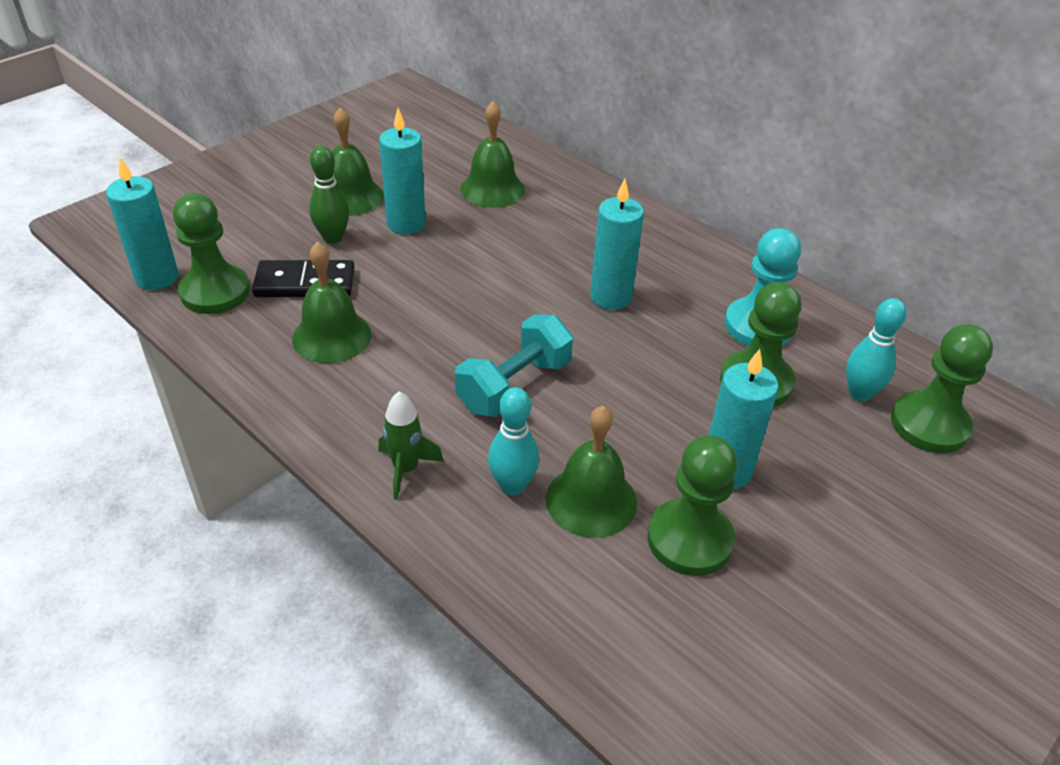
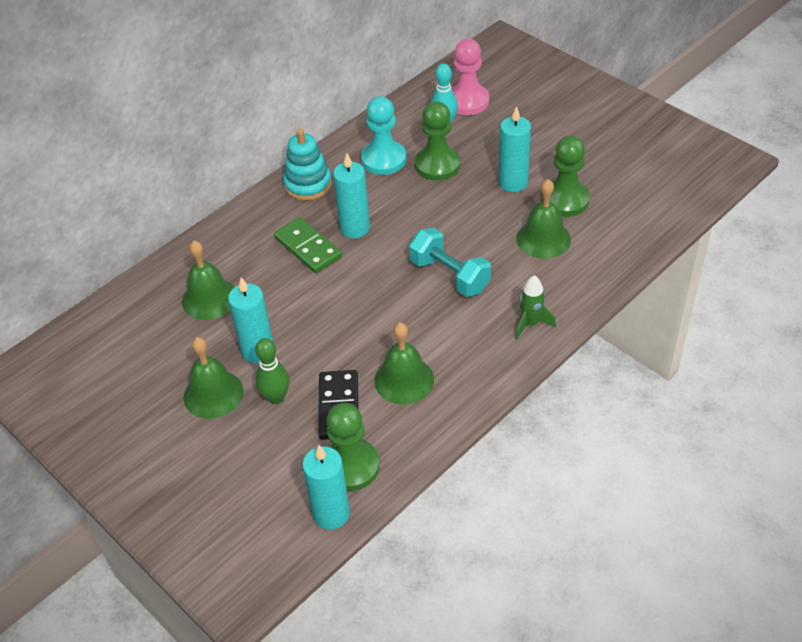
camera: 85 degrees left, 5 degrees up
turquoise bowling pin [488,387,539,495] -> none
green pawn [891,324,993,453] -> pink pawn [451,39,489,115]
none -> green domino [274,217,342,273]
none -> turquoise stacking toy [283,129,332,201]

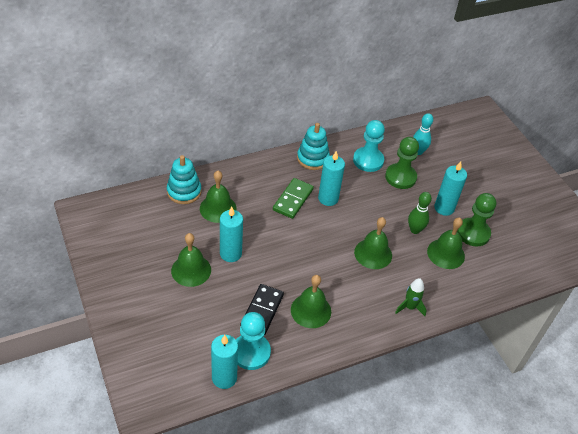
camera: 15 degrees right, 0 degrees up
green bowling pin [255,338,290,404] -> green bowling pin moved to [408,192,432,234]
green domino [274,217,342,273] -> green domino turned 45 degrees clockwise [273,178,314,219]
green pawn [326,403,380,491] -> turquoise pawn [236,312,271,370]
turquoise dumbbell [409,228,491,297] -> green bell [354,217,392,269]
pink pawn [451,39,489,115] -> none
none -> turquoise stacking toy [167,155,202,204]

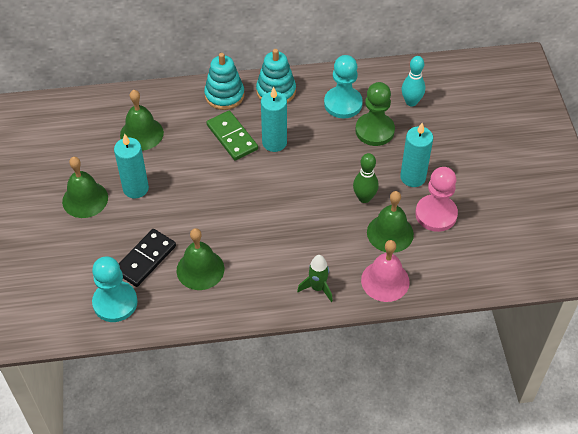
camera: 20 degrees right, 5 degrees up
turquoise stacking toy [167,155,202,204] -> turquoise stacking toy moved to [204,53,245,110]
turquoise candle [211,335,238,389] -> none
green domino [273,178,314,219] -> green domino turned 75 degrees counterclockwise [206,111,258,161]
green bell [354,217,392,269] -> none
green pawn [457,193,496,247] -> pink pawn [415,167,458,232]
none -> pink bell [361,240,410,302]

